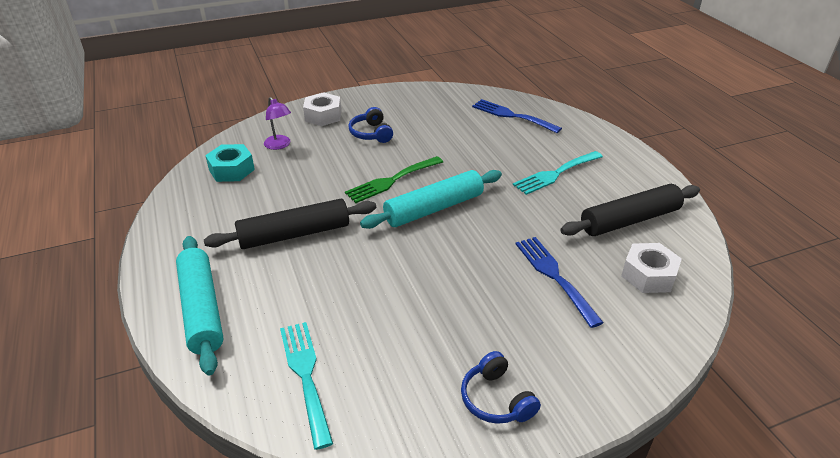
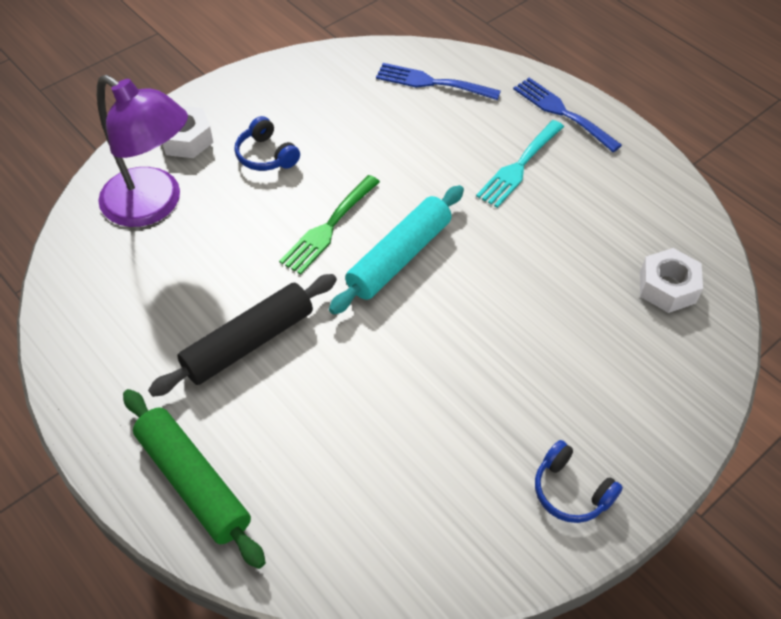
camera: 20 degrees left, 15 degrees up
turquoise rolling pin [176,236,224,375] -> green rolling pin [123,389,266,569]
turquoise nut [205,144,255,182] -> none
purple lamp [264,97,291,150] -> purple lamp [97,75,188,227], size x2.21
turquoise fork [280,322,333,450] -> none
blue fork [516,237,604,328] -> blue fork moved to [513,78,622,152]
black rolling pin [560,184,700,236] -> none

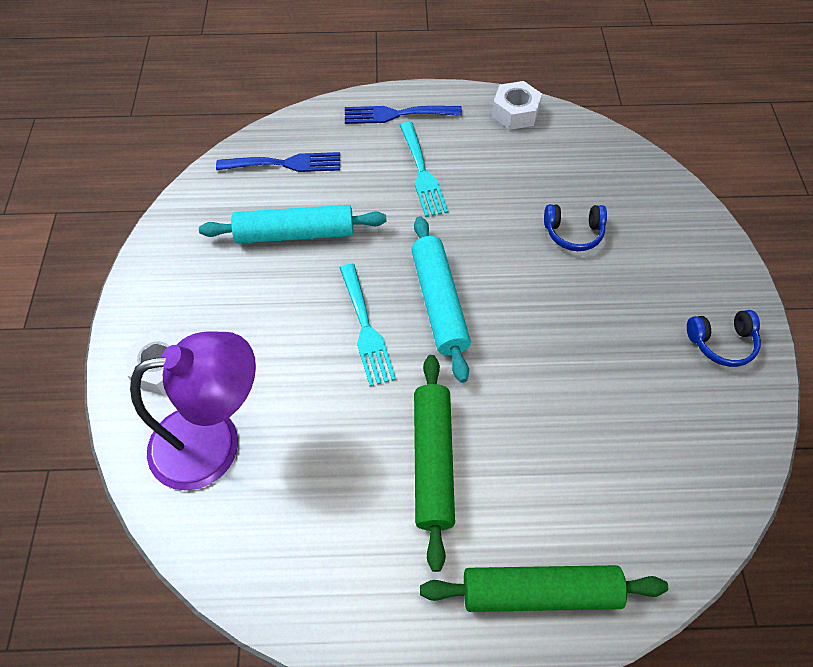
camera: 50 degrees left, 5 degrees up
black rolling pin [148,274,337,397] -> green rolling pin [414,355,455,572]
blue headphones [234,116,300,171] -> blue headphones moved to [544,204,607,251]
green fork [279,175,380,275] -> turquoise fork [340,264,396,386]
blue fork [376,63,501,100] -> blue fork turned 150 degrees counterclockwise [216,152,340,172]
white nut [640,248,703,313] -> white nut moved to [492,81,542,130]
none -> turquoise rolling pin [199,205,387,243]

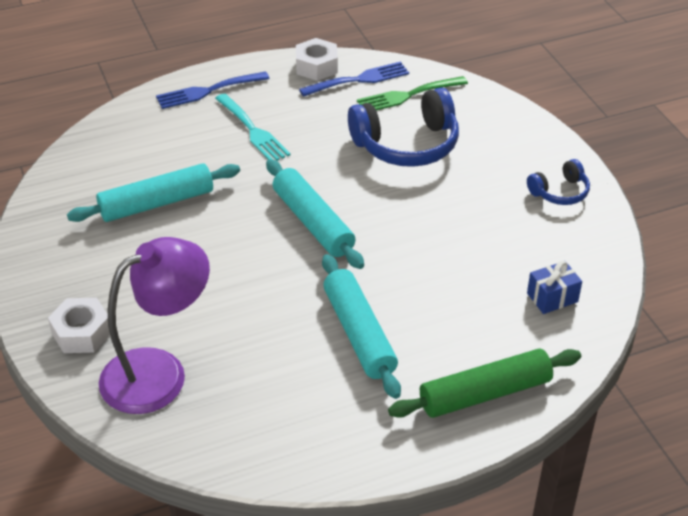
camera: 20 degrees left, 15 degrees down
blue fork [216,152,340,172] -> blue fork moved to [299,61,409,97]
turquoise fork [340,264,396,386] -> none
green rolling pin [414,355,455,572] -> turquoise rolling pin [322,254,401,399]
blue headphones [544,204,607,251] -> blue headphones [348,87,459,167], size x1.90
none -> green fork [357,76,468,110]
none -> blue gift [527,261,582,314]

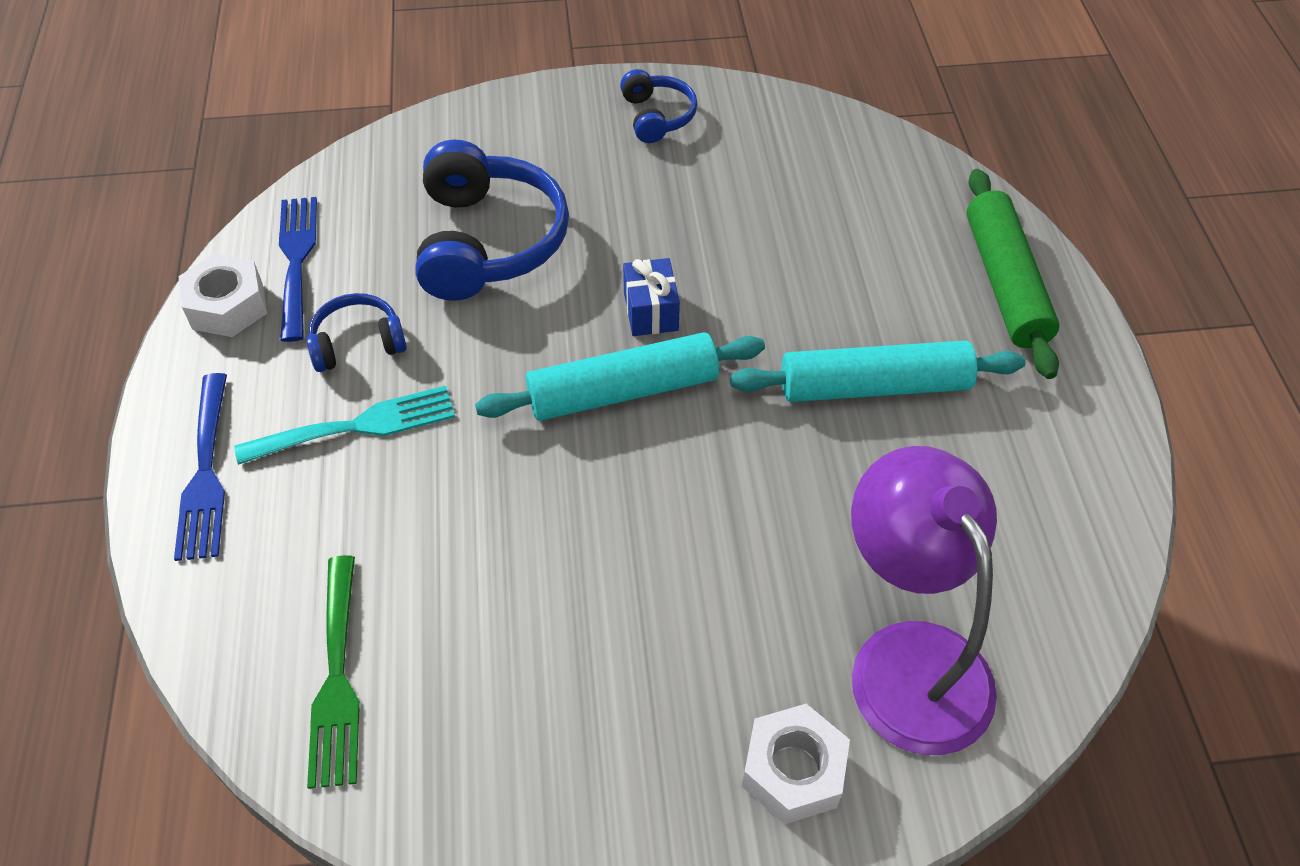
camera: 75 degrees left, 10 degrees up
turquoise rolling pin [67,163,240,222] -> none
green fork [357,76,468,110] -> green fork moved to [307,555,360,789]
blue gift [527,261,582,314] -> blue gift moved to [623,258,680,336]
none -> blue headphones [306,293,407,372]

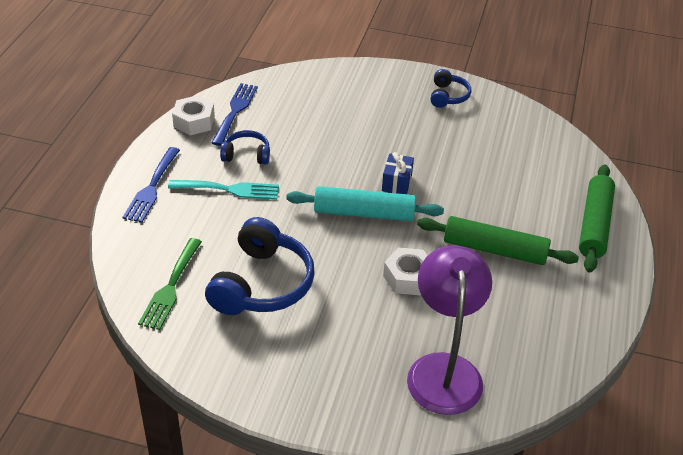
camera: 20 degrees right, 10 degrees down
blue headphones [415,139,569,301] -> blue headphones moved to [205,217,315,315]
turquoise rolling pin [730,340,1026,402] -> green rolling pin [417,216,579,265]
white nut [742,704,850,824] -> white nut moved to [383,248,428,295]

